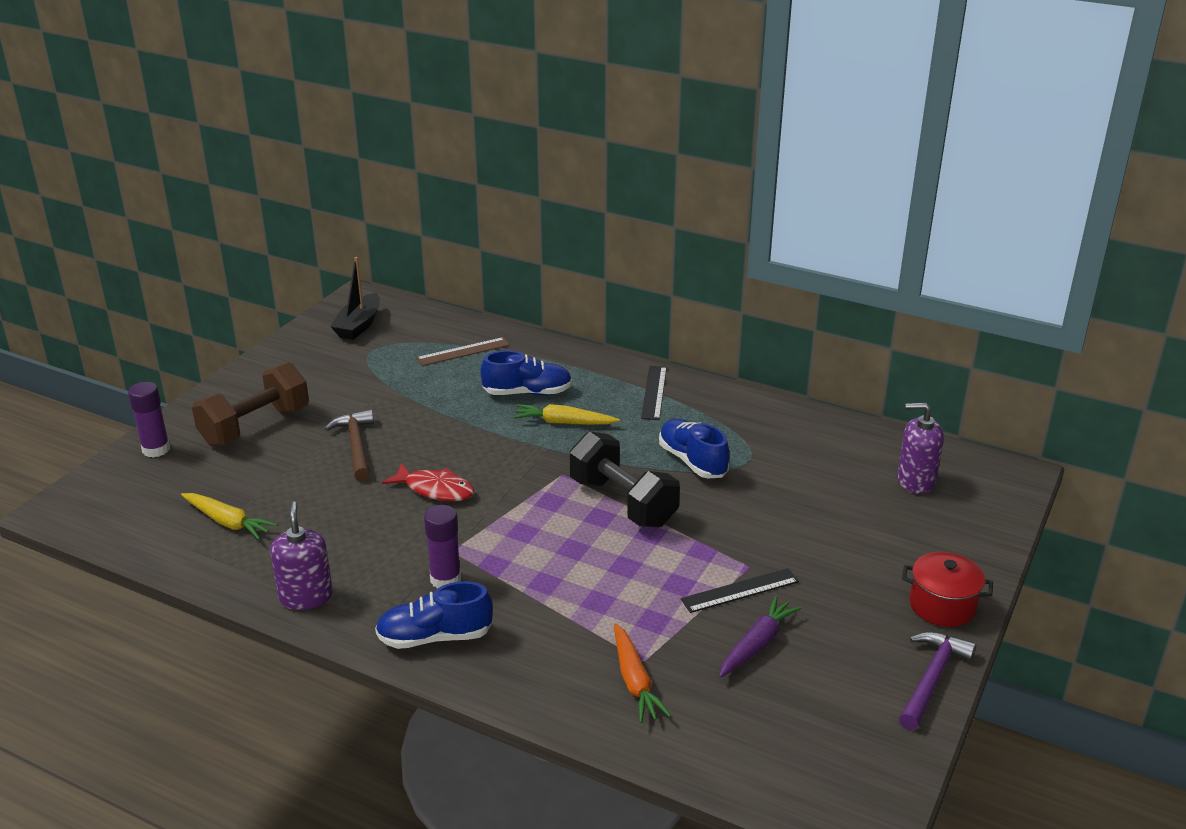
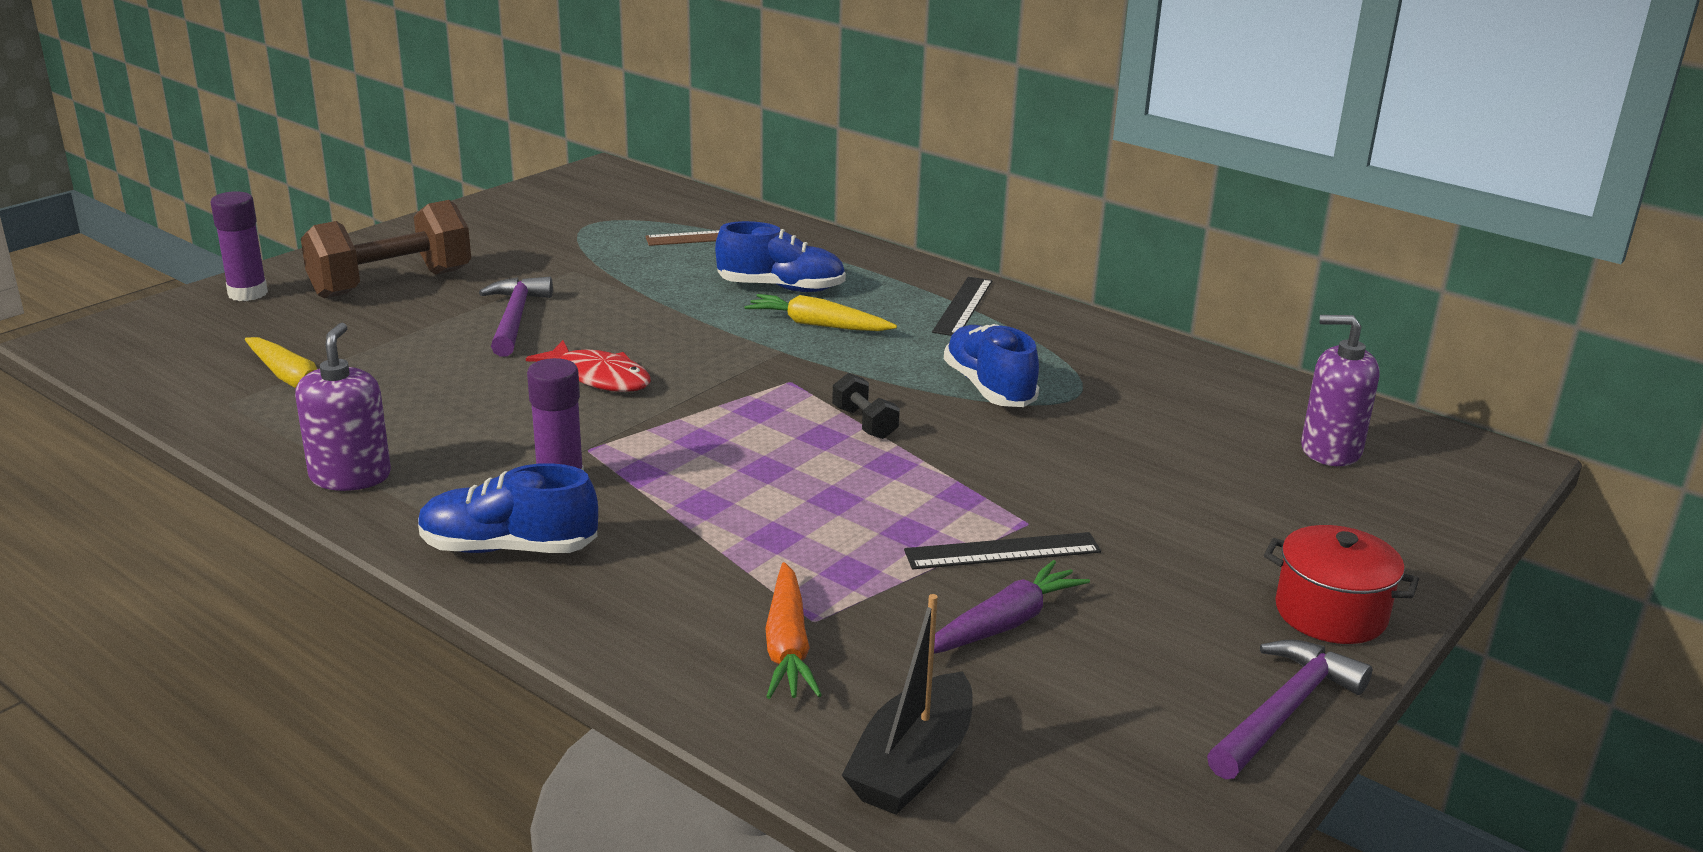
camera: 10 degrees right, 5 degrees down
brown hammer [325,410,374,481] -> purple hammer [479,277,553,357]
black boat [330,257,380,340] -> black boat moved to [842,594,973,815]
black dumbbell [570,431,680,528] -> black dumbbell [832,373,900,439], size x0.45

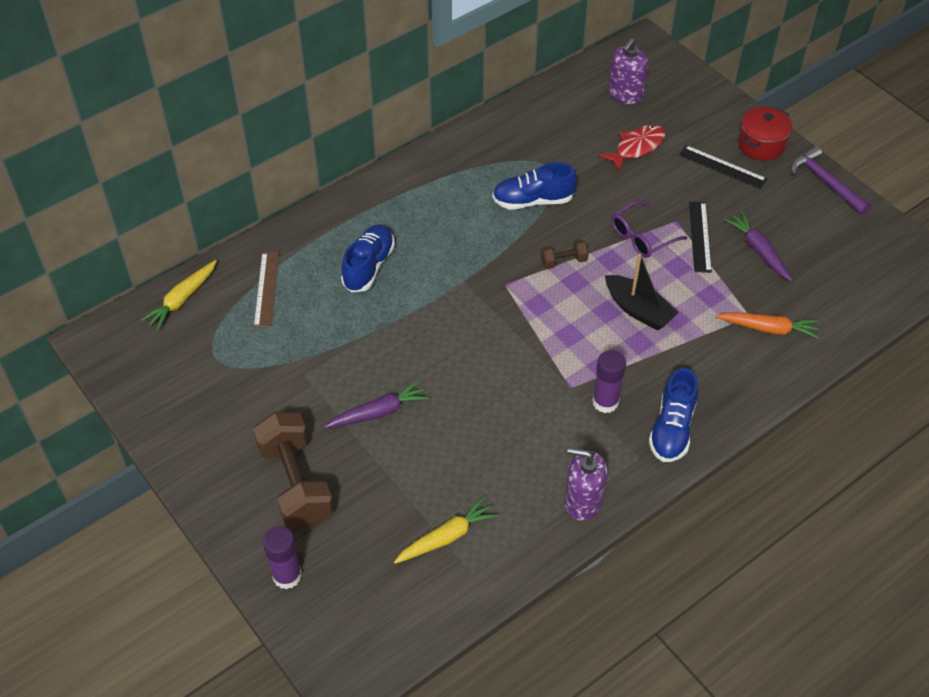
camera: 75 degrees left, 25 degrees up
purple hammer [479,277,553,357] -> purple carrot [325,380,429,428]
red fish [526,340,651,392] -> red fish moved to [599,124,665,172]
yellow carrot [744,294,897,331] -> yellow carrot moved to [141,260,217,331]
black dumbbell [832,373,900,439] -> brown dumbbell [540,239,589,269]
black boat [842,594,973,815] -> black boat moved to [605,253,679,331]
black ruler [932,277,992,336] -> black ruler moved to [679,145,767,189]
none -> purple glasses [611,200,688,258]

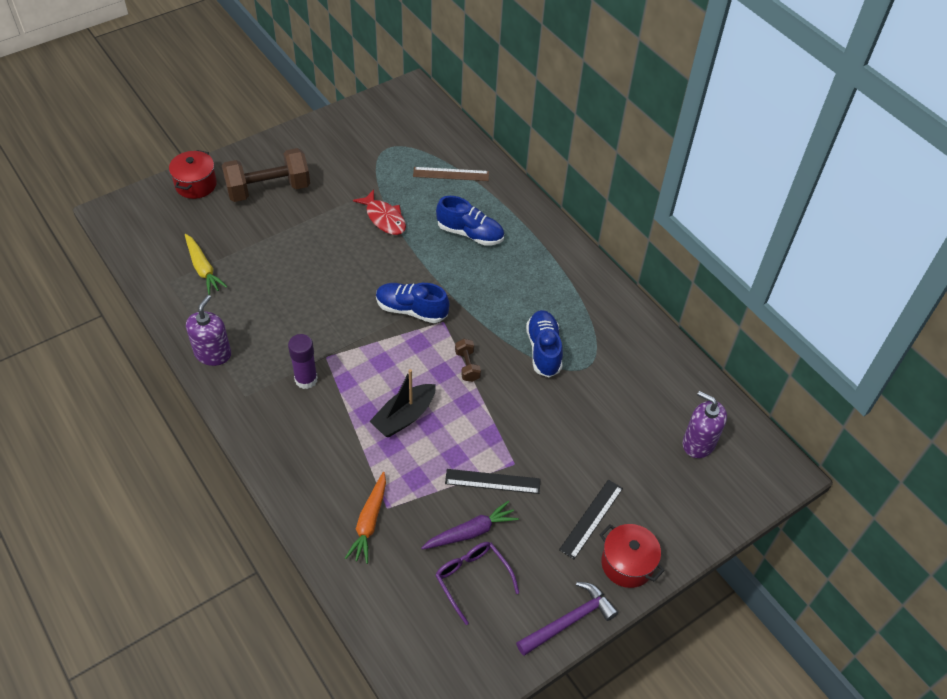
camera: 90 degrees right, 0 degrees up
yellow carrot [141,260,217,331] -> none
purple glue stick [263,526,302,590] -> red pot [169,150,217,199]
purple carrot [325,380,429,428] -> none
red fish [599,124,665,172] -> red fish moved to [353,189,406,235]
purple glasses [611,200,688,258] -> purple glasses moved to [435,542,519,625]
blue shoe [649,368,698,462] -> blue shoe moved to [376,283,450,323]

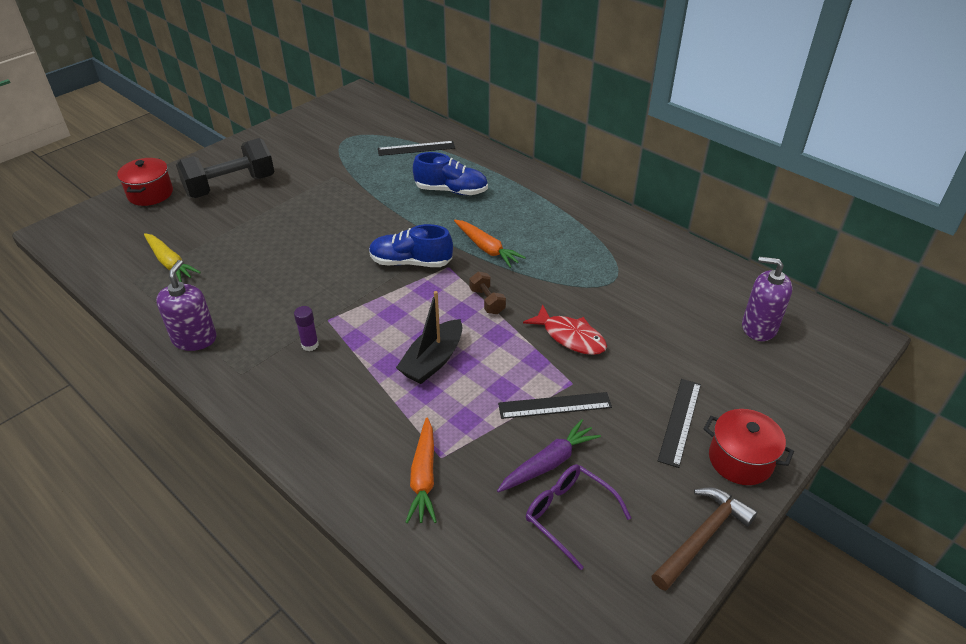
camera: 10 degrees left, 10 degrees down
brown dumbbell [222,148,310,202] -> black dumbbell [176,138,274,198]
purple glue stick [288,334,318,389] -> purple glue stick [294,306,319,351], size x0.64
red fish [353,189,406,235] -> red fish moved to [523,305,607,355]
brown ruler [413,167,489,181] -> black ruler [378,141,455,156]
purple hammer [516,582,618,656] -> brown hammer [651,487,758,591]
blue shoe [526,310,563,378] -> none
none -> orange carrot [454,220,526,268]

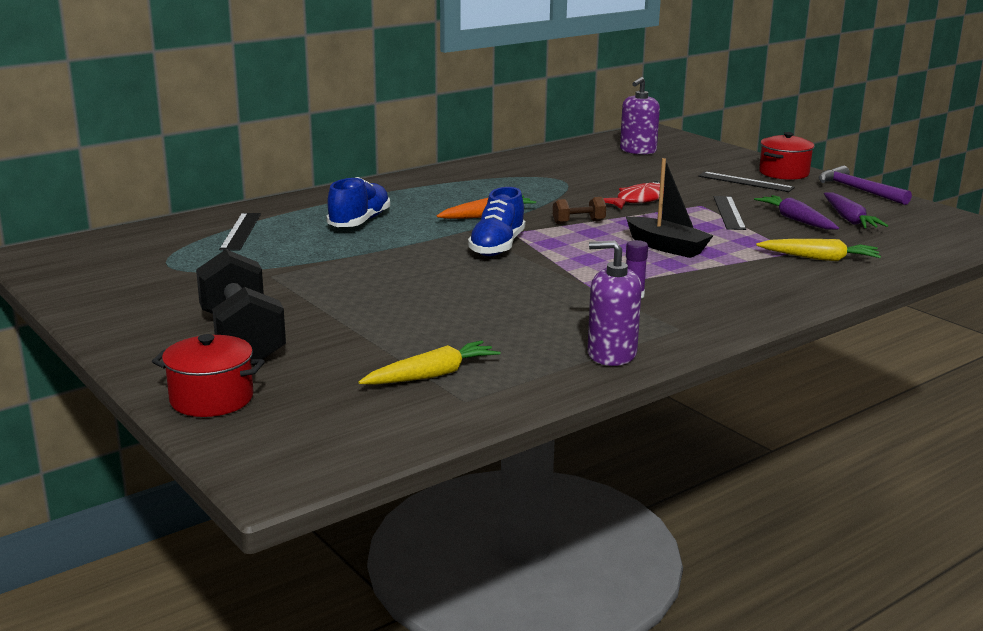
camera: 80 degrees left, 20 degrees down
orange carrot [406,417,437,523] -> yellow carrot [756,239,881,261]
purple glasses [526,464,631,570] -> purple carrot [824,192,888,228]
brown hammer [651,487,758,591] -> purple hammer [819,165,912,205]

